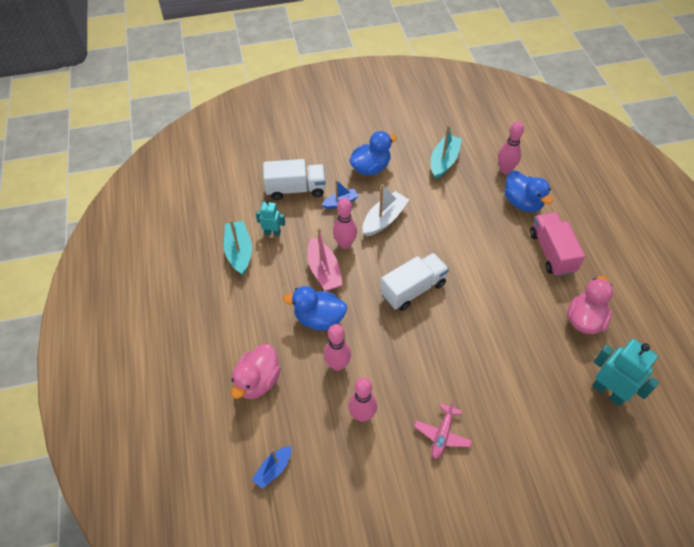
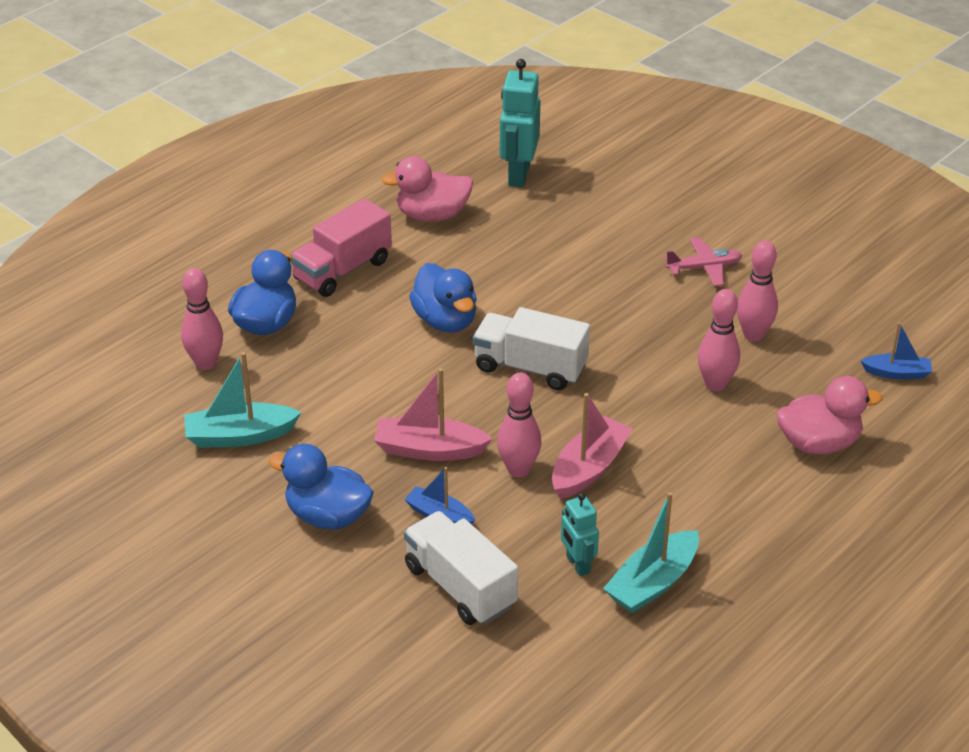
camera: 125 degrees left, 15 degrees down
blue duck [283,286,347,331] -> blue duck moved to [409,263,477,333]
white boat [363,184,409,236] -> pink boat [374,368,493,461]

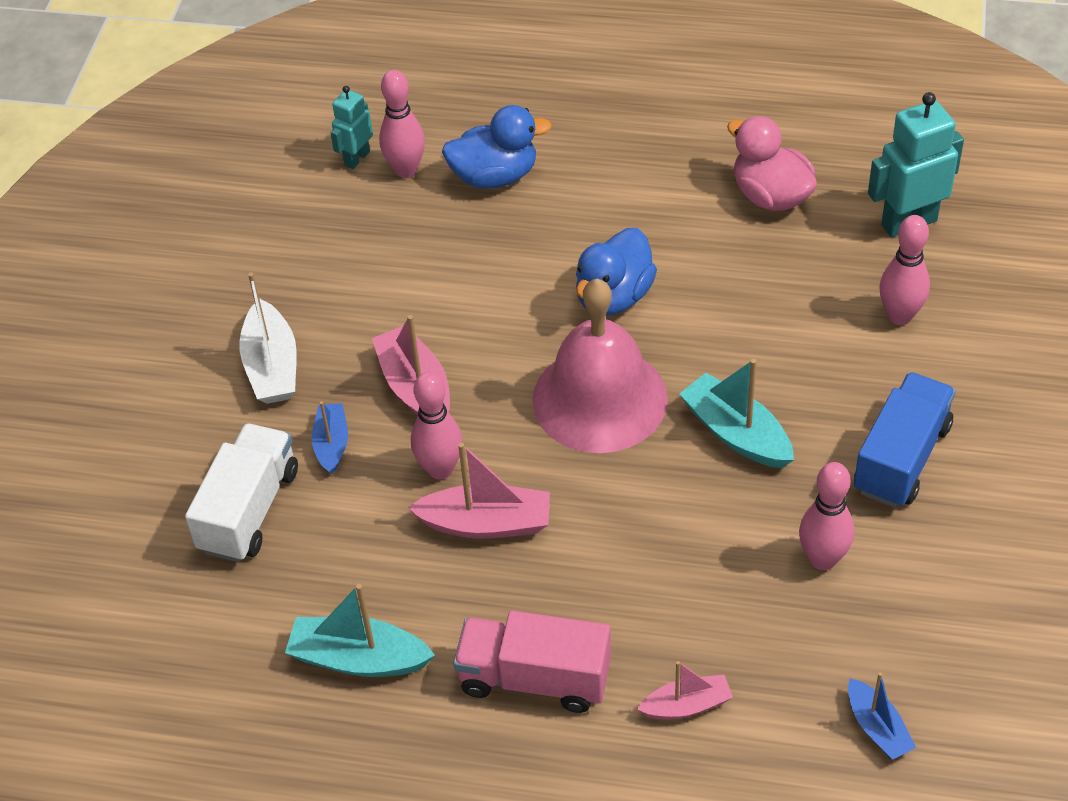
camera: 60 degrees right, 10 degrees up
turquoise boat [184,352,302,448] -> turquoise boat moved to [679,359,794,468]
blue duck [269,444,374,529] -> white boat [239,272,297,404]
pink truck [291,198,392,297] -> pink truck moved to [454,610,611,713]
white truck [473,307,590,390] -> pink bell [532,279,668,453]
turquoise robot [561,493,599,576] -> turquoise robot moved to [330,86,373,169]
pink plane [664,237,742,286] -> blue truck [854,372,956,508]
pink bowling pin [698,289,740,392] -> pink bowling pin moved to [880,215,930,325]
pink duck [777,376,883,454] -> pink boat [637,661,733,719]

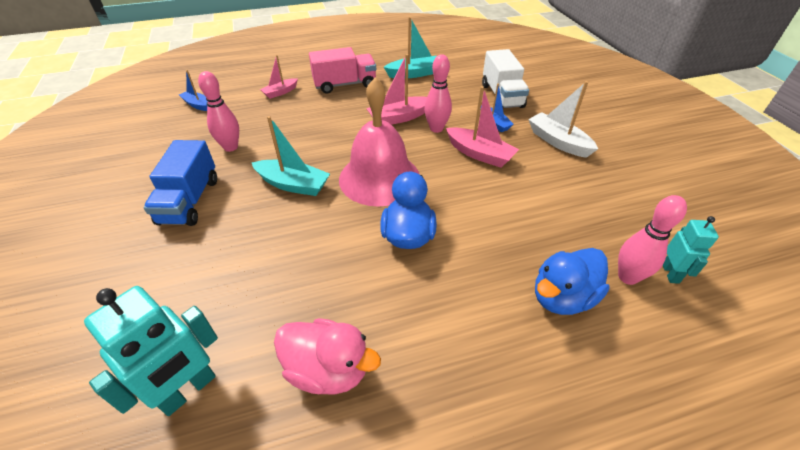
camera: 150 degrees right, 5 degrees down
pink bowling pin [880,215,930,325] -> none

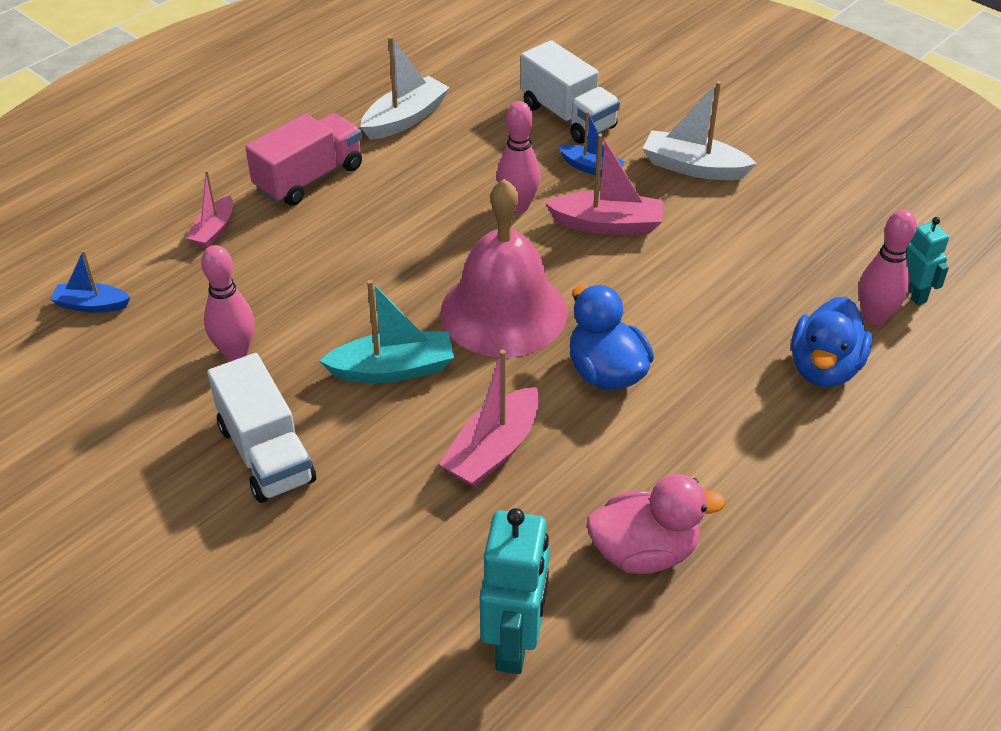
camera: 30 degrees left, 0 degrees up
blue truck [144,140,217,226] -> white truck [207,353,316,503]
pink boat [366,54,427,125] -> pink boat moved to [439,349,539,487]
turquoise boat [384,17,437,78] -> white boat [360,36,450,140]

